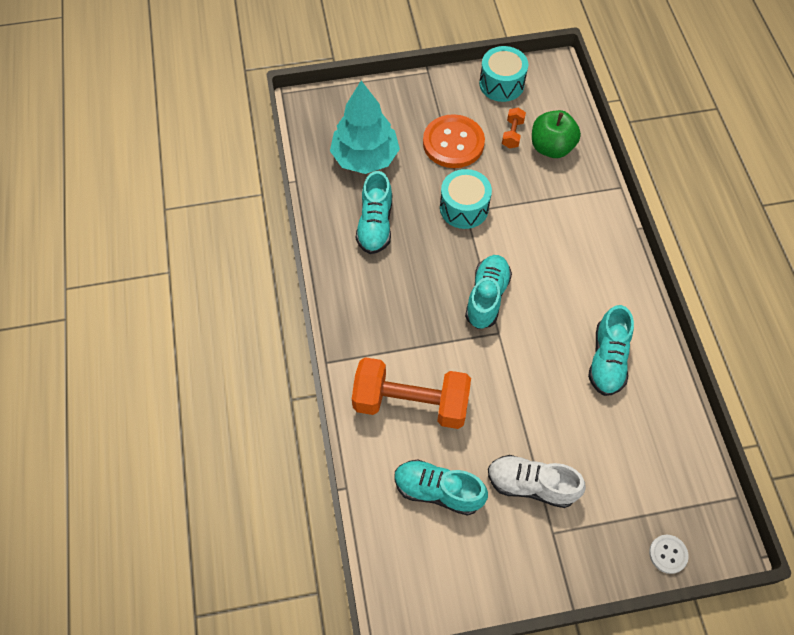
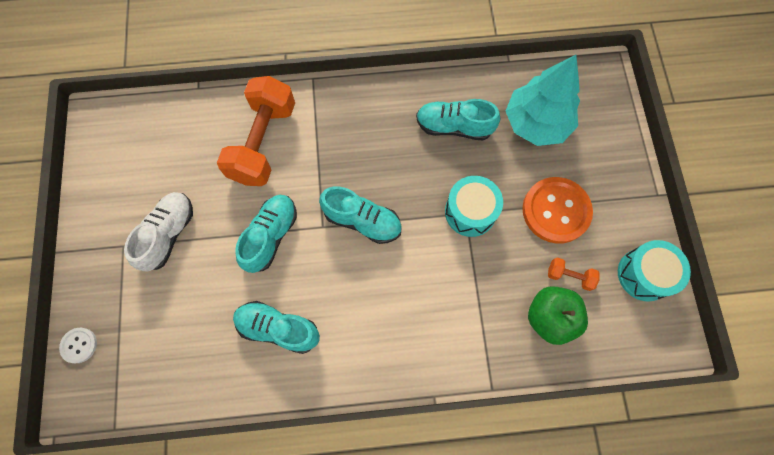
camera: 95 degrees right, 10 degrees up
turquoise shoe [395,460,488,516] -> turquoise shoe moved to [235,195,297,273]

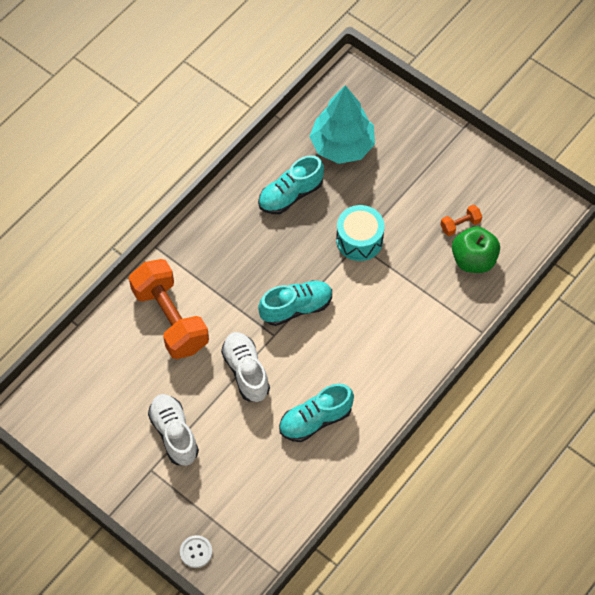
camera: 45 degrees left, 10 degrees down
turquoise shoe [235,195,297,273] -> white shoe [221,332,270,402]
orange button [522,177,593,244] -> none
turquoise drum [618,240,691,301] -> none

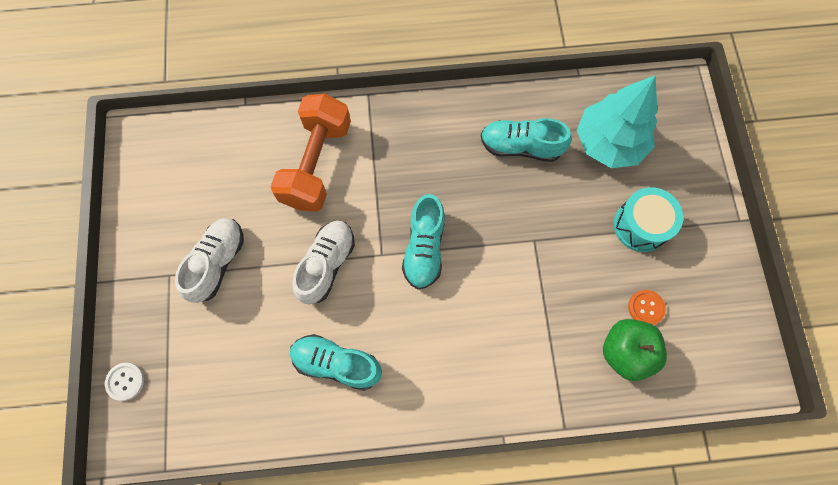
camera: 45 degrees right, 10 degrees up
turquoise shoe [258,280,332,326] -> turquoise shoe turned 75 degrees clockwise [402,194,445,289]
turquoise drum [336,205,385,261] -> turquoise drum moved to [614,187,683,252]
orange dumbbell [440,205,482,236] -> orange button [628,290,666,325]

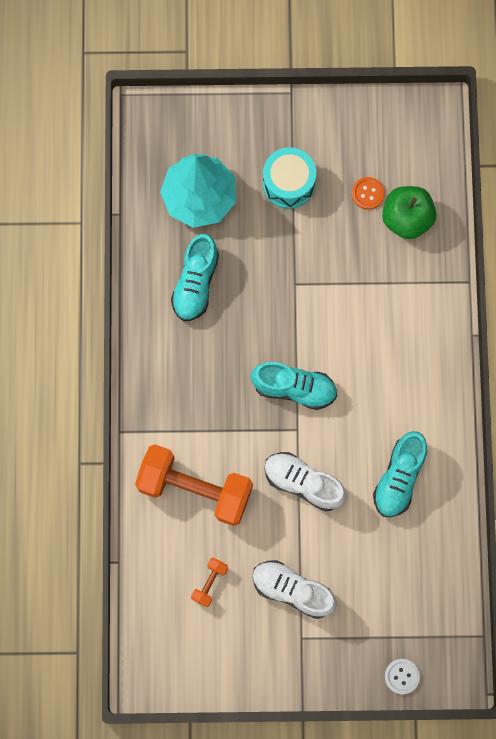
camera: 85 degrees left, 5 degrees up
none -> orange dumbbell [191,558,228,607]

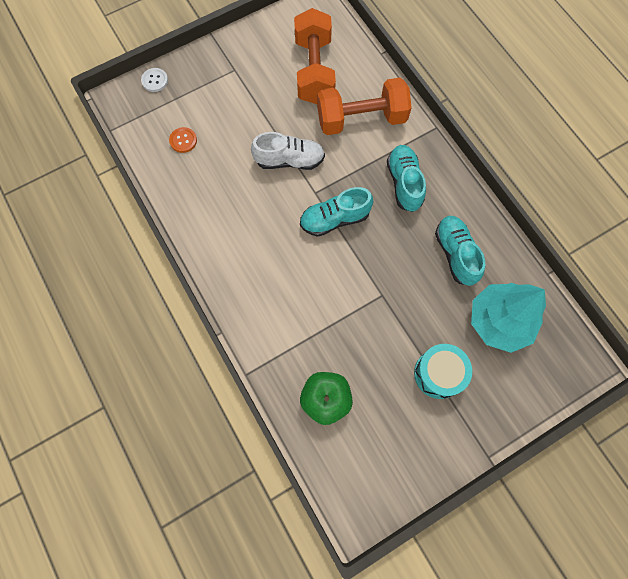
camera: 150 degrees right, 5 degrees down
orange dumbbell [191,558,228,607] -> orange dumbbell [294,8,336,104], size x2.38
white shoe [252,560,337,619] -> none
orange button [352,177,385,210] -> orange button moved to [169,127,197,153]
turquoise shoe [373,431,427,517] -> turquoise shoe moved to [387,145,426,212]

